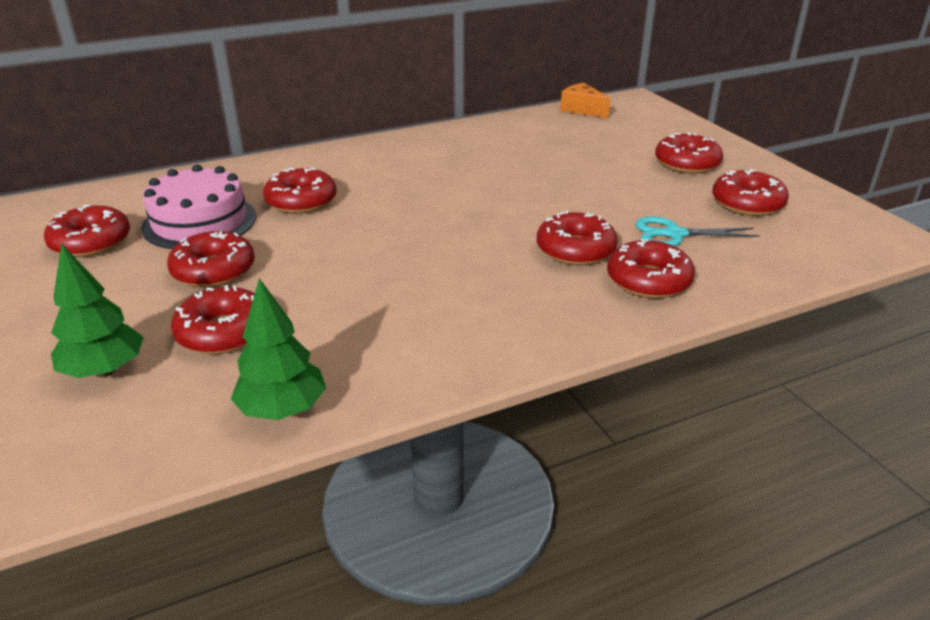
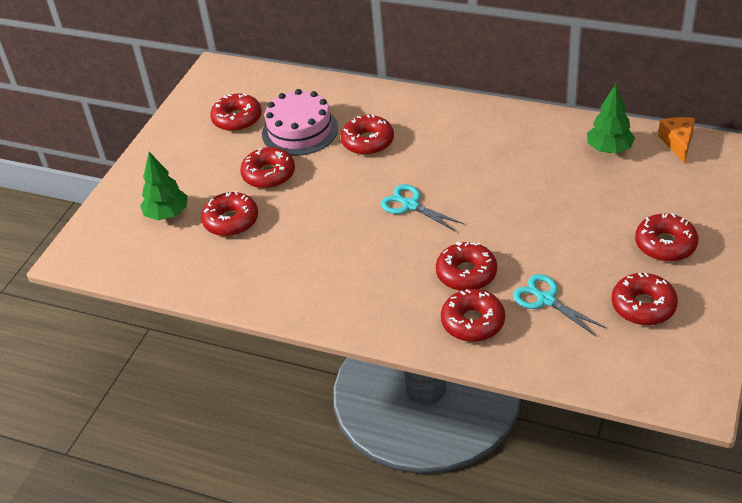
camera: 50 degrees right, 10 degrees up
green tree [231,278,326,420] -> green tree moved to [587,84,635,153]
none -> turquoise scissors [380,184,464,231]

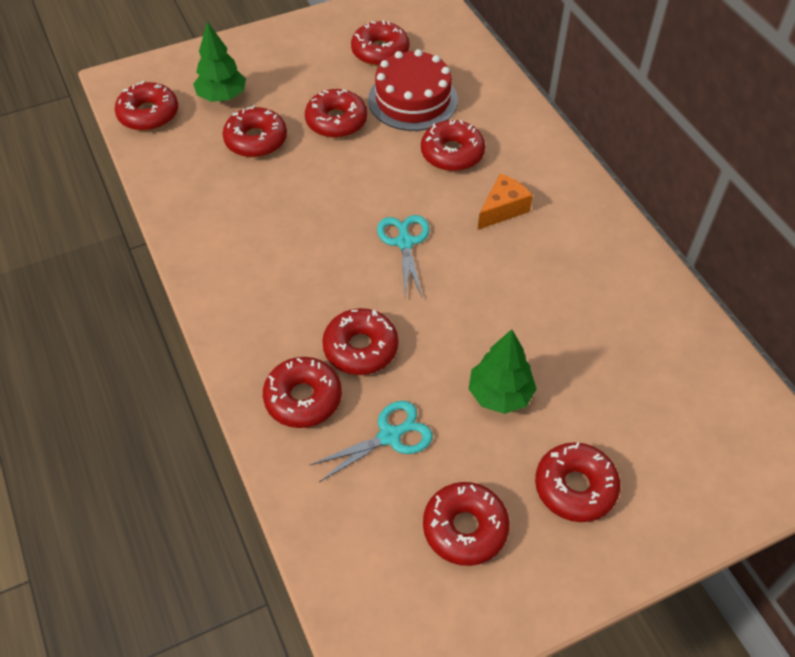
camera: 40 degrees right, 10 degrees up
pink cake [262,89,338,156] -> red cake [368,49,458,131]
turquoise scissors [513,274,606,336] -> turquoise scissors turned 60 degrees clockwise [310,401,433,482]
green tree [587,84,635,153] -> green tree moved to [469,329,537,414]
orange cheese [658,117,695,164] -> orange cheese moved to [478,174,533,230]
none -> red donut [115,81,178,131]

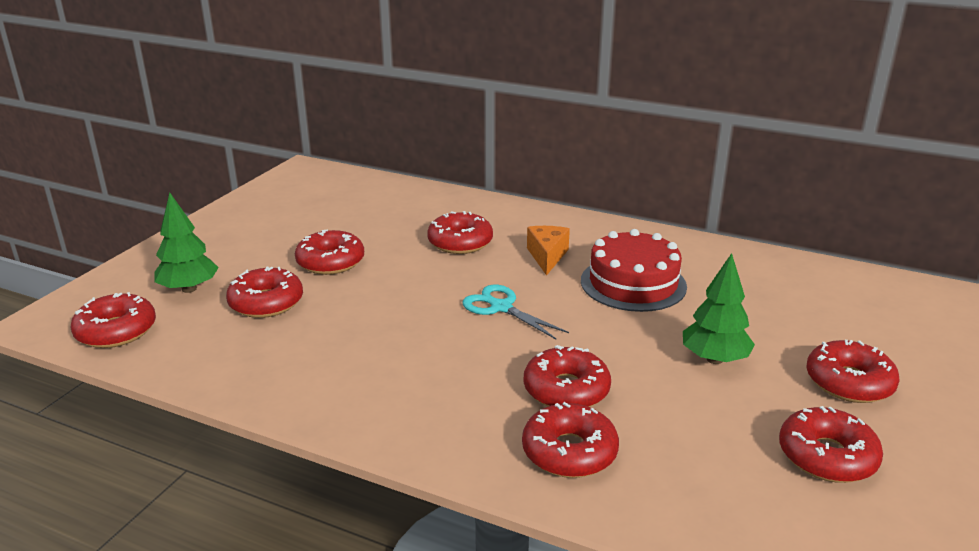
camera: 40 degrees left, 25 degrees down
turquoise scissors [310,401,433,482] -> none
red donut [351,21,410,66] -> none
red cake [368,49,458,131] -> red cake moved to [581,229,687,312]

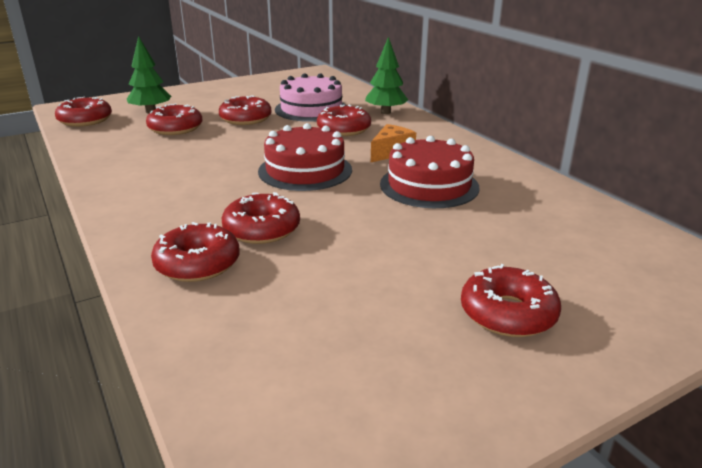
camera: 35 degrees right, 0 degrees up
turquoise scissors [462,285,569,339] -> red cake [258,123,352,191]
green tree [683,253,755,364] -> green tree moved to [365,37,408,114]
red donut [779,406,883,483] -> none
none -> pink cake [275,73,347,122]

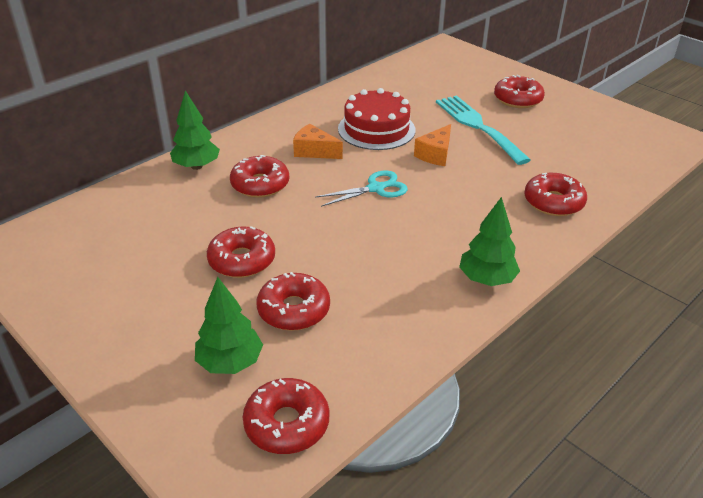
camera: 105 degrees left, 10 degrees up
red donut [222,192,300,244] -> none
red cake [258,123,352,191] -> turquoise scissors [315,170,408,207]
pink cake [275,73,347,122] -> none
none -> orange cheese [414,124,451,166]
none -> turquoise fork [436,95,531,165]
none -> green tree [459,197,520,286]

